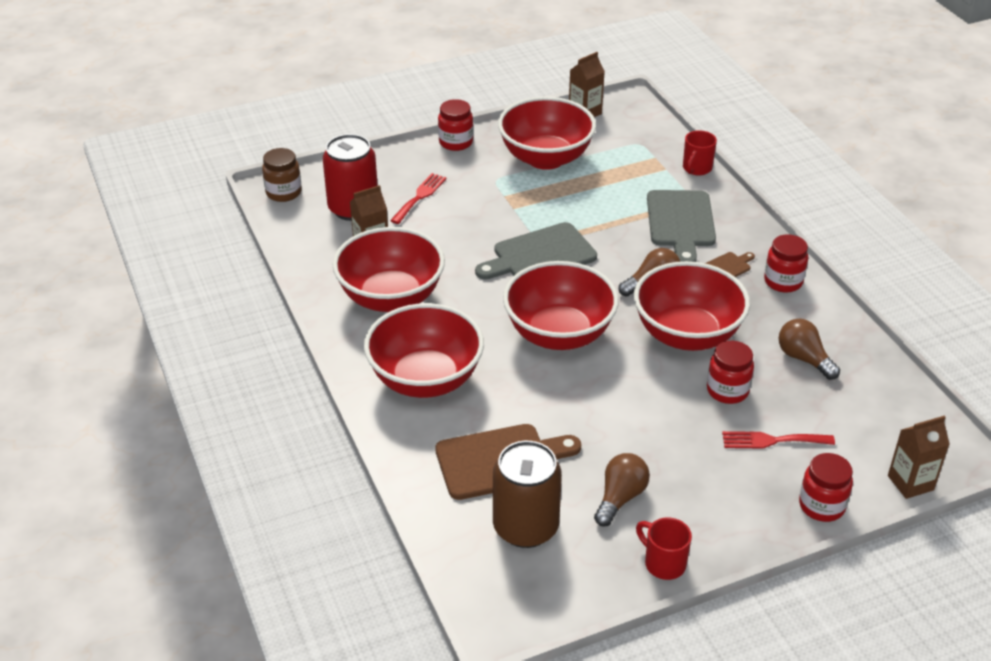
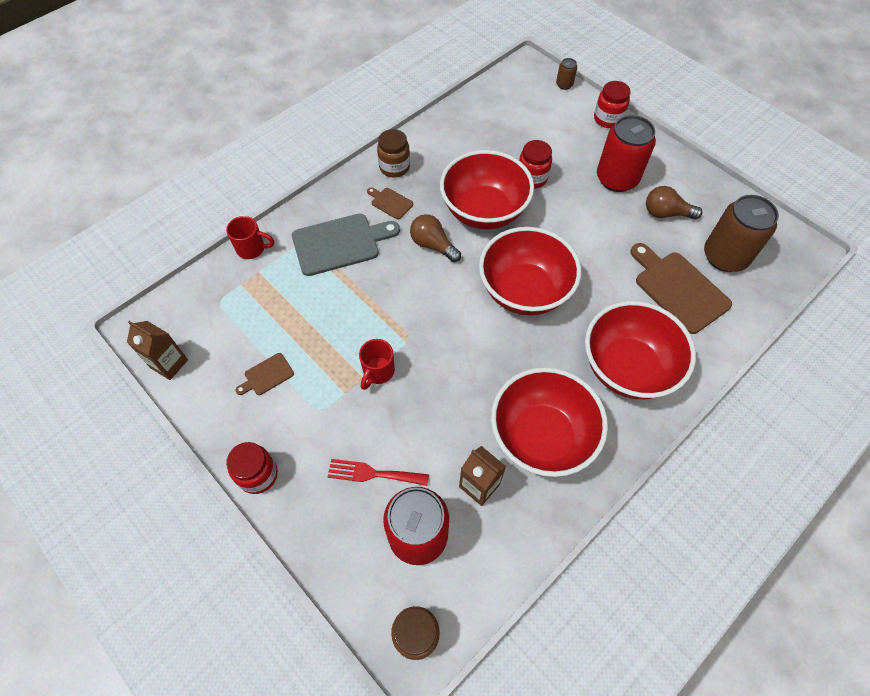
camera: 110 degrees left, 20 degrees up
grey cutting board [475,222,597,280] -> none
red bowl [498,97,596,170] -> brown cutting board [235,353,294,395]
red mug [636,518,692,580] -> red mug moved to [359,339,395,390]
red fork [722,431,835,449] -> none
red jar [764,234,808,293] -> brown jar [377,129,410,178]
brown light bulb [778,319,840,380] -> none
brown carton [888,416,950,499] -> brown can [556,58,577,90]
none -> red can [597,115,656,192]

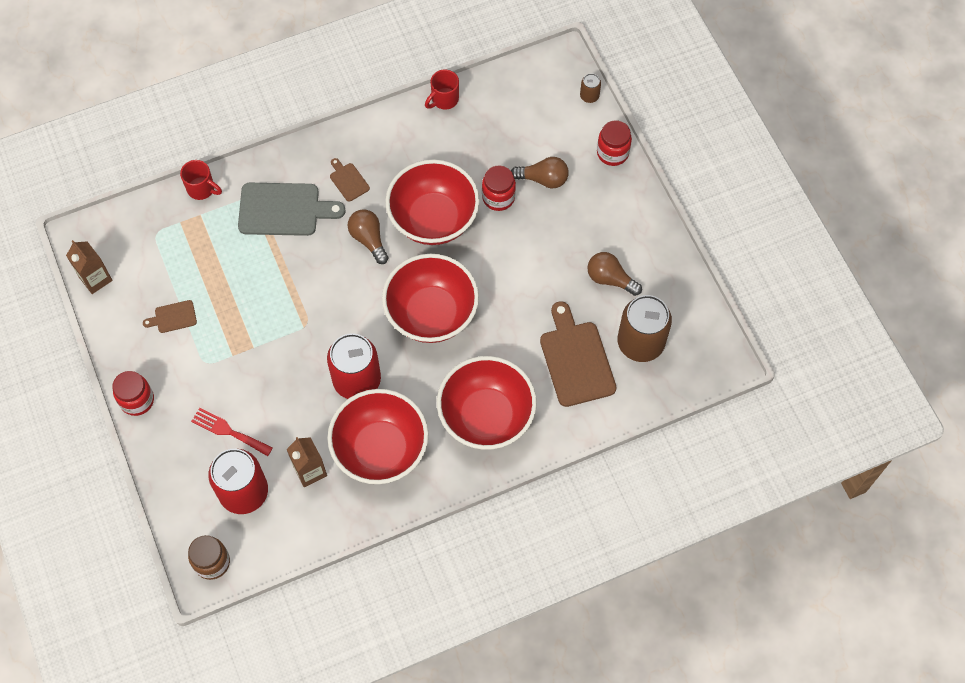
camera: 20 degrees right, 5 degrees up
red mug [359,339,395,390] -> red mug moved to [425,70,459,109]
brown jar [377,129,410,178] -> none
red can [597,115,656,192] -> red can moved to [327,333,381,399]
none -> brown light bulb [511,157,569,188]

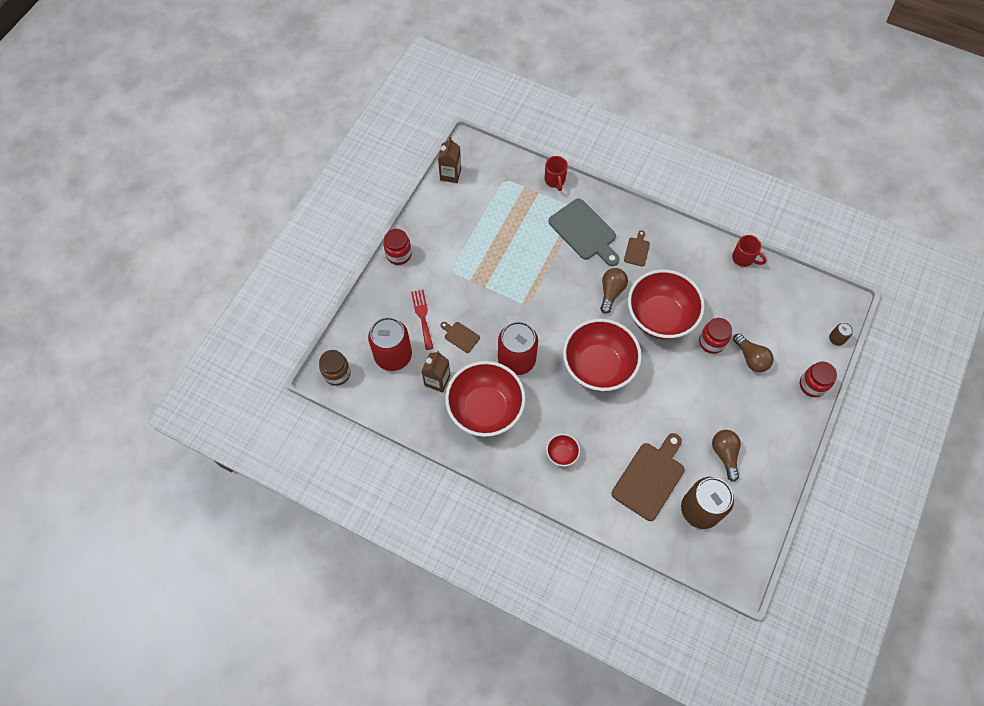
camera: 50 degrees right, 0 degrees up
brown cutting board [143,300,197,333] -> brown cutting board moved to [440,322,480,353]
red mug [425,70,459,109] -> red mug turned 150 degrees counterclockwise [732,235,766,267]
red bowl [437,356,537,450] -> red bowl [546,434,580,466], size x0.42

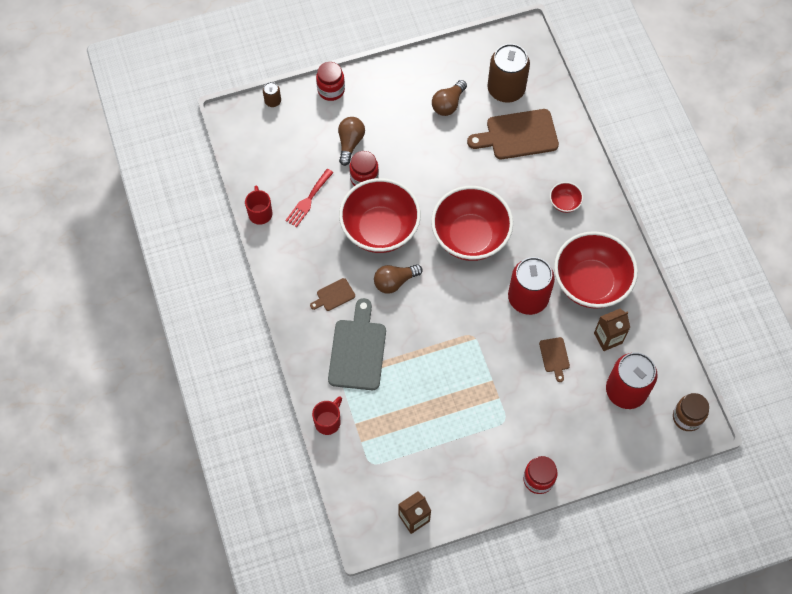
camera: 135 degrees left, 0 degrees up
red fork [411,290,433,350] -> red fork moved to [285,169,333,227]

